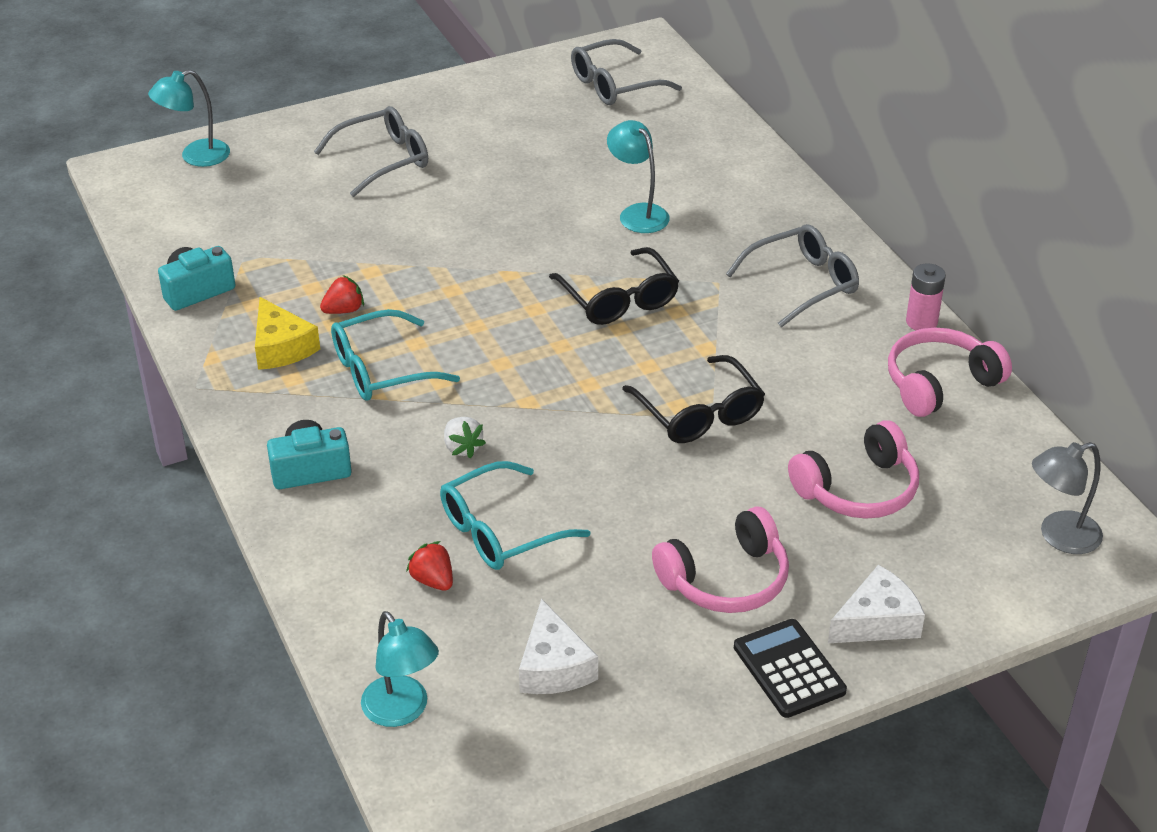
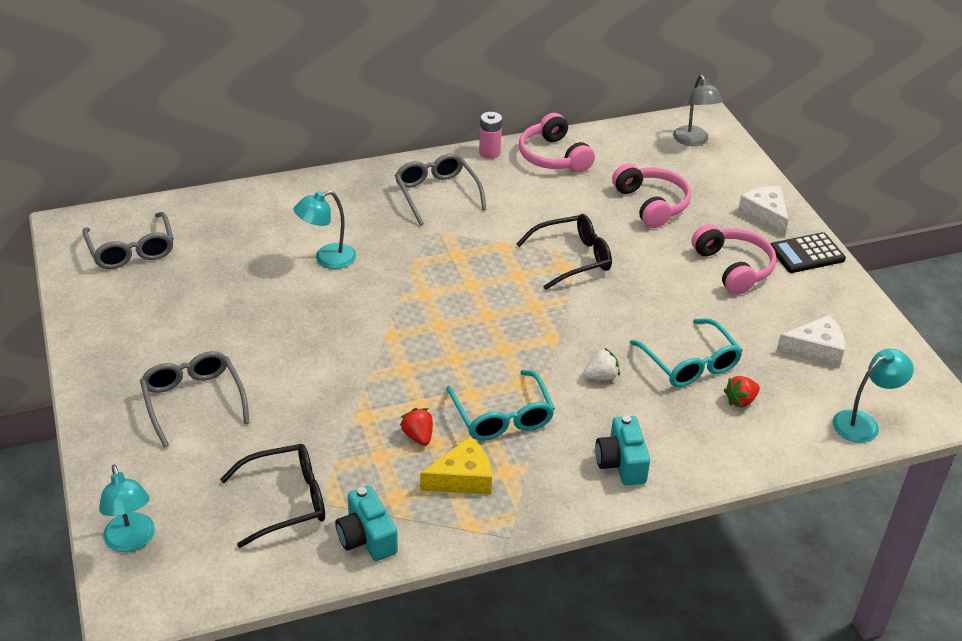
camera: 85 degrees left, 0 degrees up
black glasses [549,247,679,325] -> black glasses moved to [220,444,325,548]

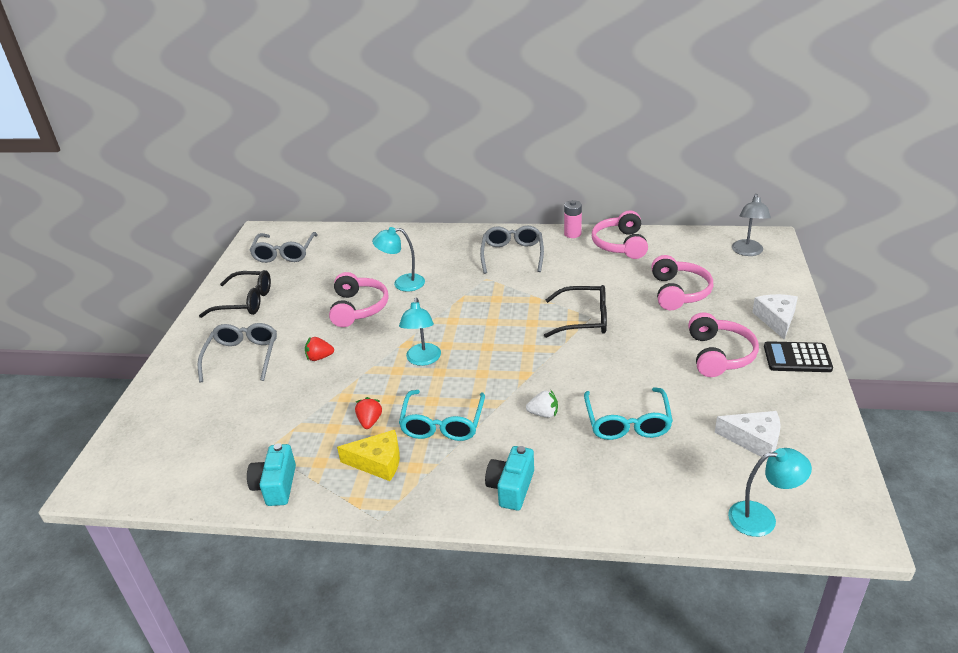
camera: 30 degrees right, 5 degrees down
turquoise lamp [99,465,155,552] -> turquoise lamp moved to [399,298,441,366]
black glasses [220,444,325,548] -> black glasses moved to [199,270,271,318]
red strawberry [724,376,760,408] -> red strawberry moved to [305,337,334,361]
none -> pink headphones [329,272,389,327]

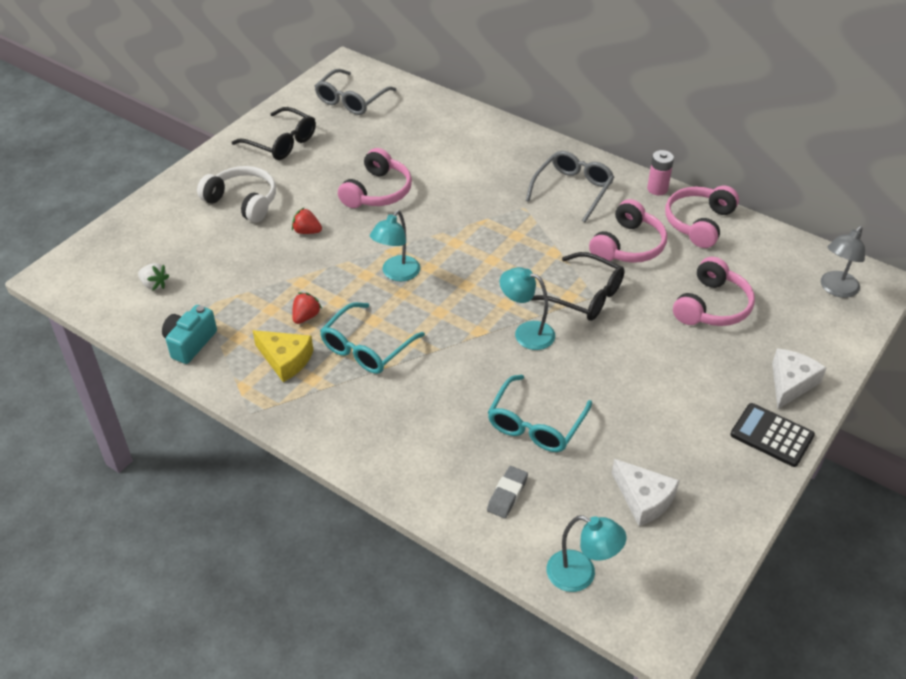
camera: 25 degrees right, 10 degrees up
grey glasses [198,323,277,383] -> white headphones [197,166,276,223]
turquoise lamp [372,227,425,291] -> turquoise lamp moved to [500,267,555,350]
turquoise camera [485,446,534,510] -> none
white strawberry [526,389,558,418] -> white strawberry moved to [138,263,169,291]
pink headphones [688,312,759,377] -> pink headphones moved to [589,199,667,263]
none -> grey eraser [487,466,528,518]

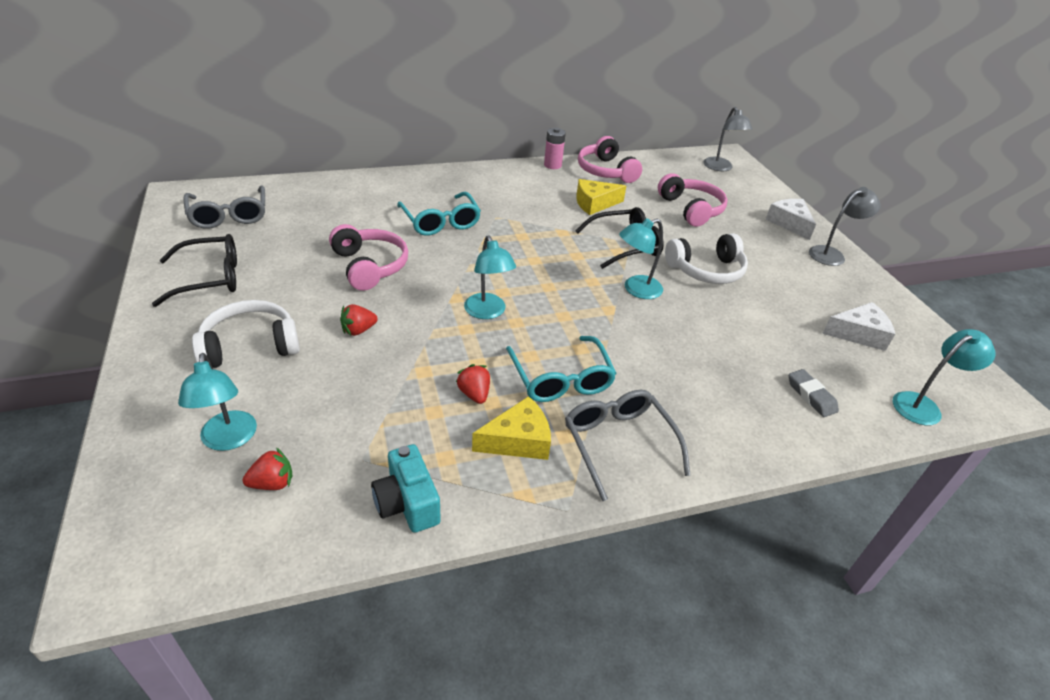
camera: 55 degrees left, 5 degrees down
white strawberry [138,263,169,291] -> red strawberry [243,448,292,490]
turquoise glasses [488,375,592,452] -> turquoise glasses moved to [397,192,481,236]
grey glasses [525,151,614,222] -> grey glasses moved to [565,390,691,501]
pink headphones [589,199,667,263] -> yellow cheese [576,179,626,215]
black calculator [730,403,815,467] -> grey lamp [809,187,881,266]
none -> turquoise lamp [178,353,257,451]
none -> white headphones [665,233,748,284]

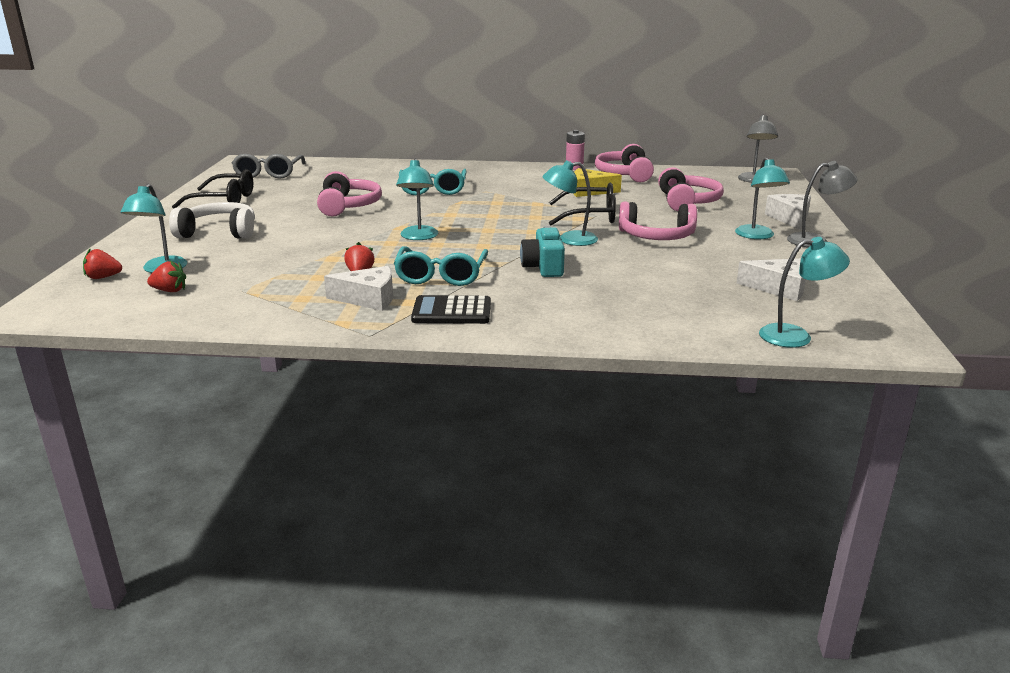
camera: 25 degrees right, 15 degrees down
red strawberry [340,304,378,336] -> red strawberry moved to [83,248,122,279]
turquoise camera [371,444,441,533] -> turquoise camera moved to [520,225,565,277]
yellow cheese [472,396,551,460] -> white cheese [324,266,393,311]
grey glasses [565,390,691,501] -> black calculator [411,295,491,324]
white headphones [665,233,748,284] -> pink headphones [619,202,697,240]
grey eraser [789,369,839,417] -> none
none -> turquoise lamp [735,158,790,239]

